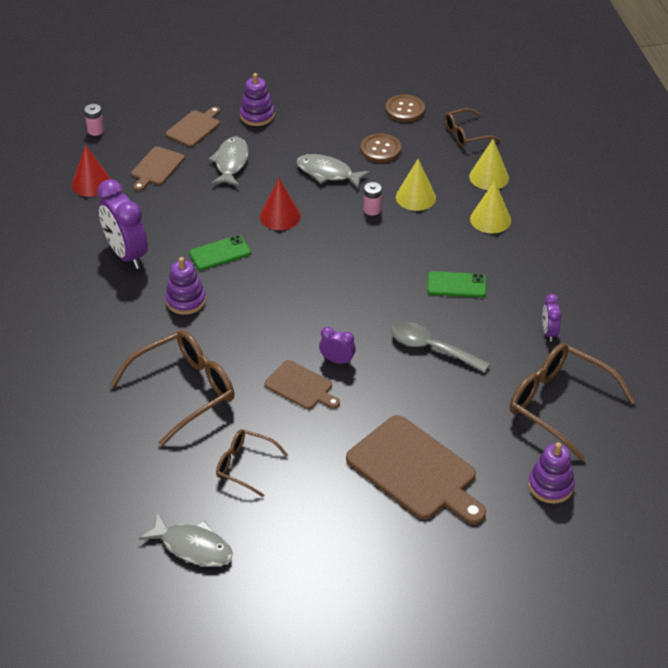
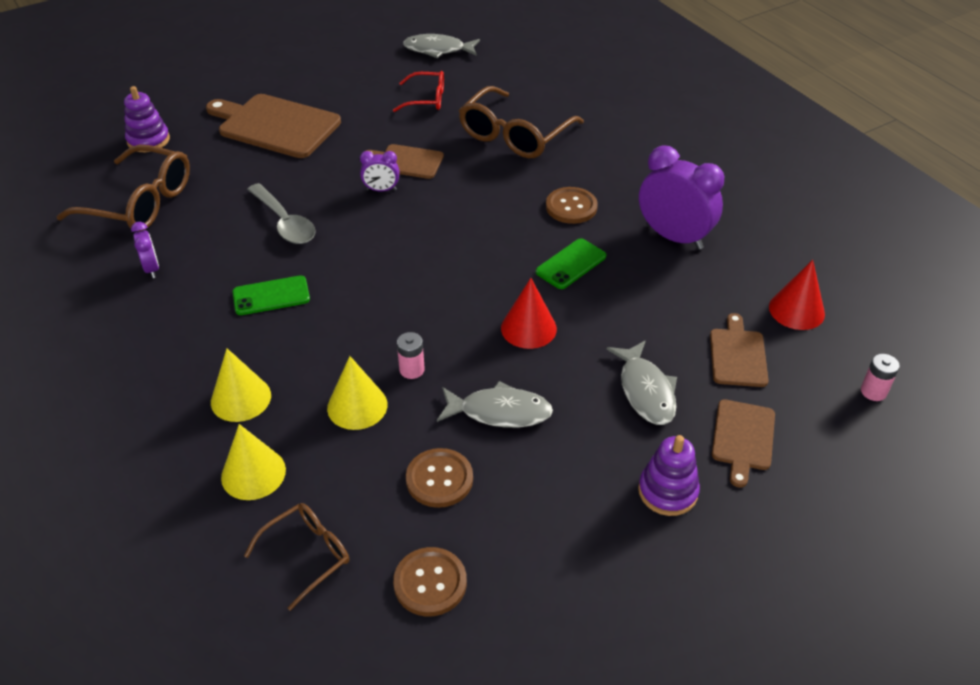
camera: 160 degrees right, 0 degrees up
purple stacking toy [165,257,206,315] -> brown button [546,187,598,224]
brown glasses [216,429,288,497] -> red glasses [393,71,444,112]
grey spoon [391,322,490,373] -> grey spoon turned 45 degrees clockwise [247,183,316,244]

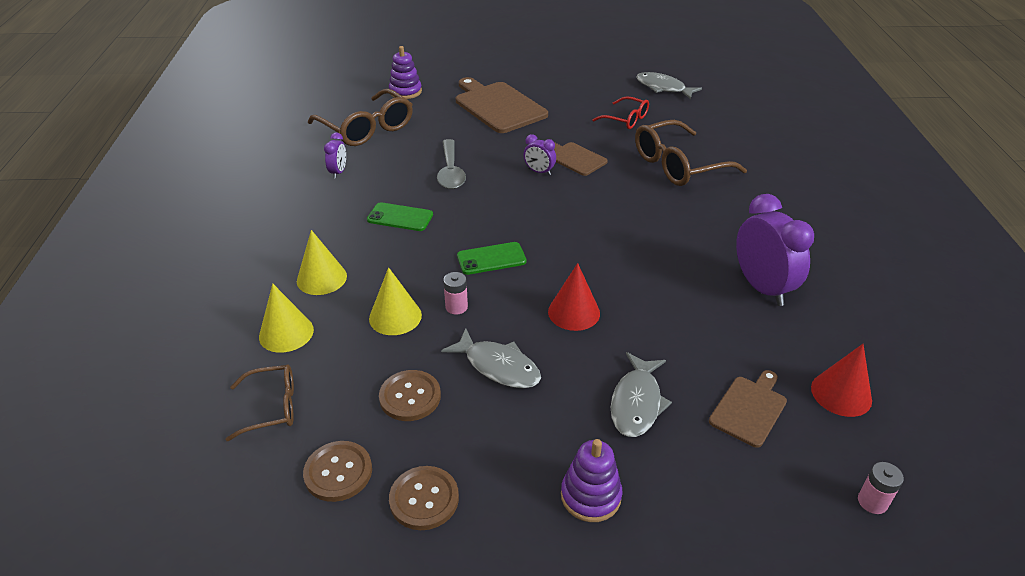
camera: 30 degrees right, 5 degrees down
green phone [536,239,606,289] -> green phone moved to [457,242,527,275]
brown button [546,187,598,224] -> brown button moved to [389,466,459,530]
brown cutting board [712,399,775,488] -> none

